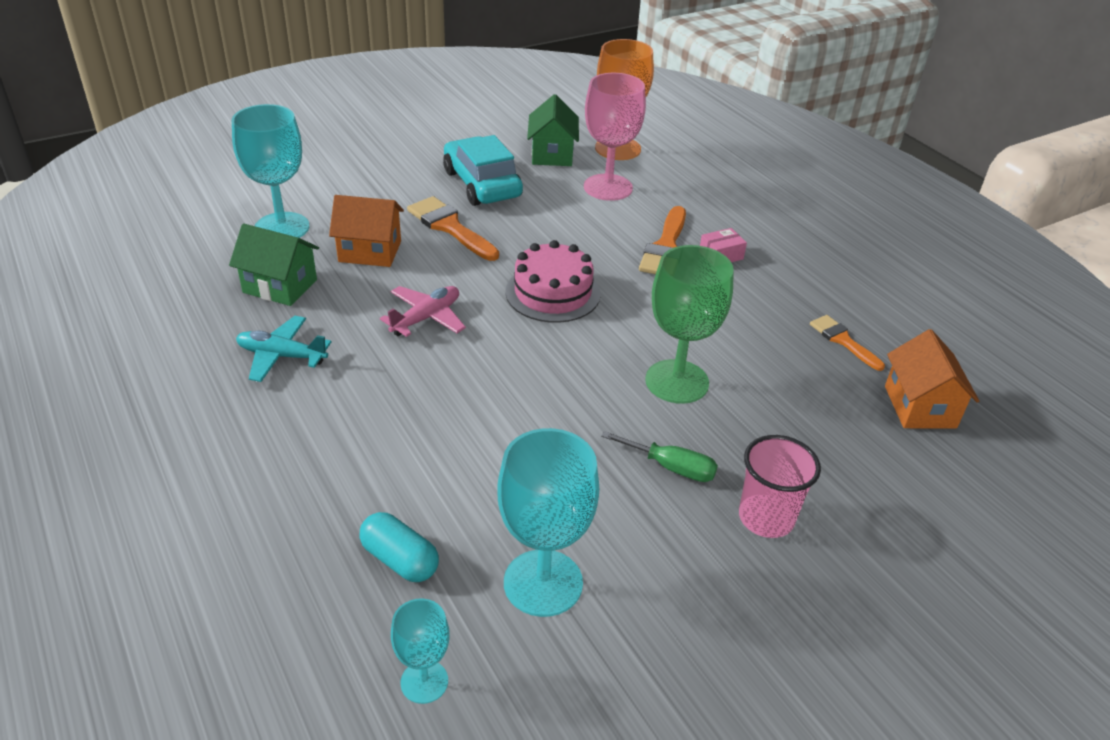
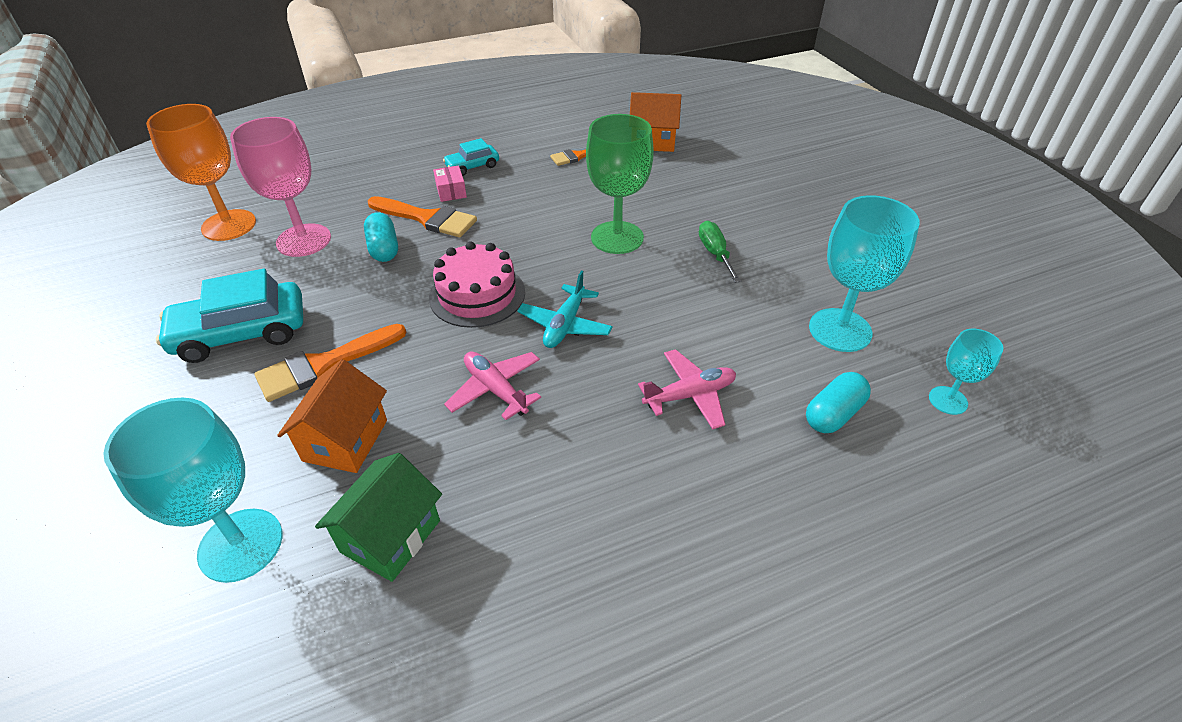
camera: 80 degrees left, 5 degrees up
turquoise plane [236,316,331,382] -> turquoise plane moved to [517,270,613,348]
green house [527,94,579,166] -> none
green screwdriver [601,431,718,482] -> green screwdriver turned 45 degrees counterclockwise [699,221,741,283]
pink cup [739,435,821,538] -> none
none -> turquoise capsule [364,212,398,262]
none -> turquoise car [443,138,499,176]
none -> pink plane [638,349,736,429]

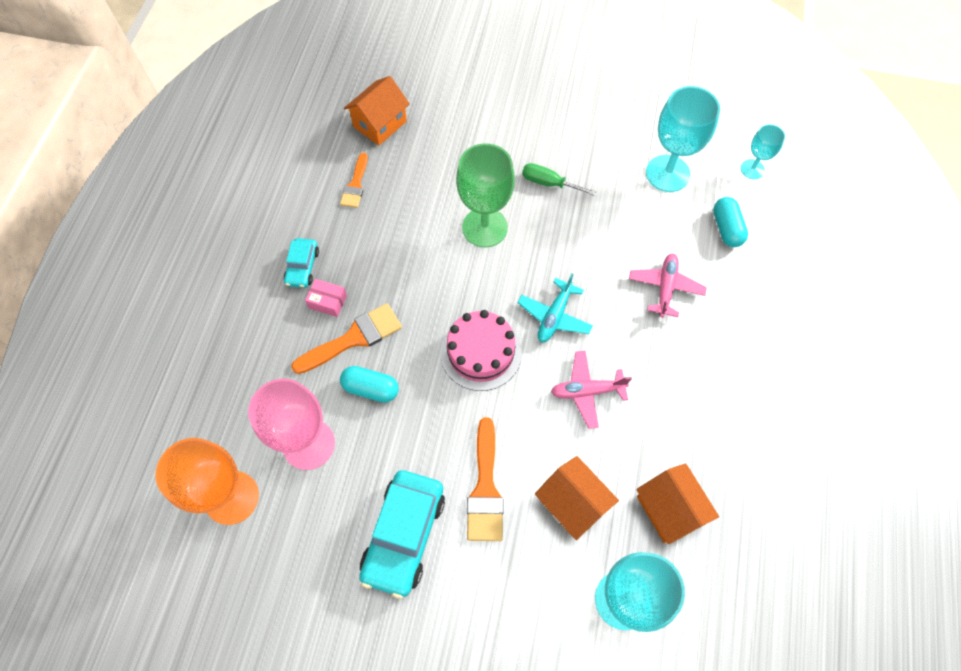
camera: 55 degrees left, 20 degrees up
green house [315,453,442,582] -> orange house [636,463,719,544]
turquoise plane [517,270,613,348] -> turquoise plane turned 60 degrees clockwise [517,273,593,342]

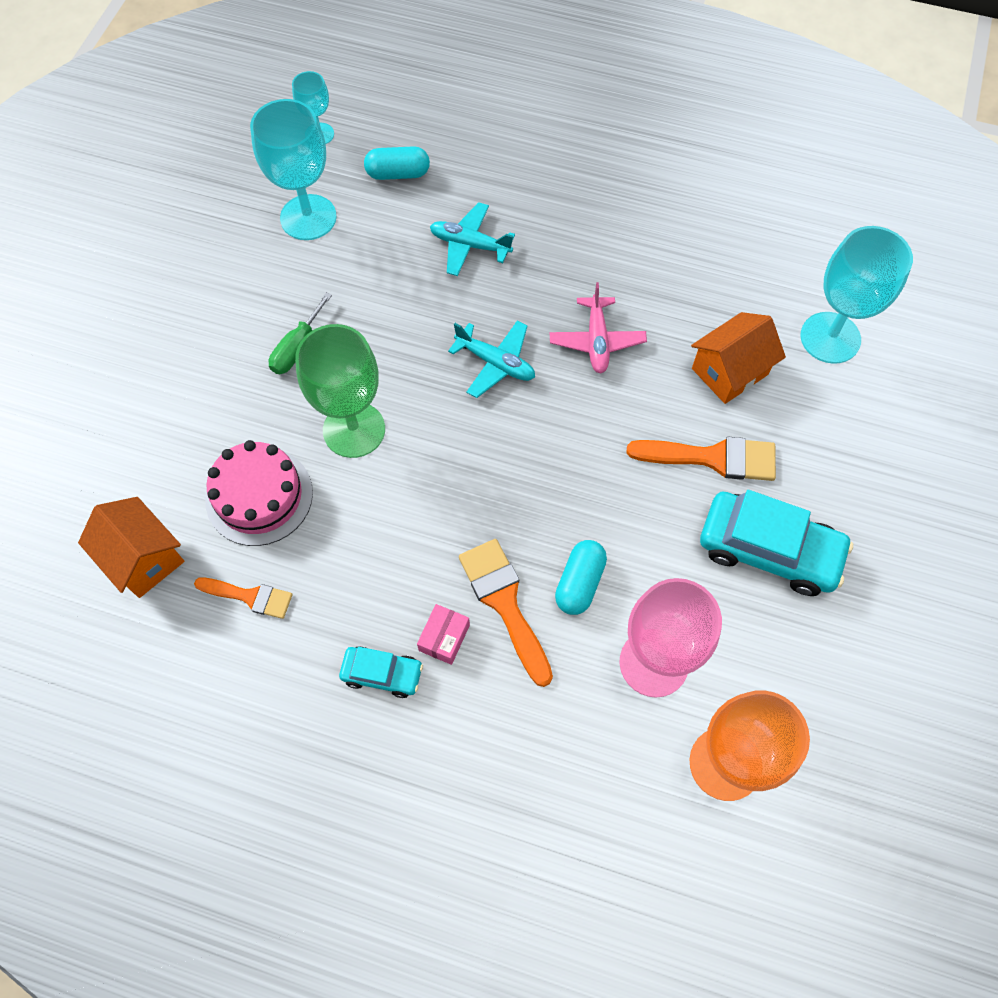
camera: 85 degrees left, 0 degrees up
pink cake [440,310,522,391] -> pink cake moved to [205,440,313,546]
pink plane [629,254,707,318] -> turquoise plane [430,202,515,276]
orange house [636,463,719,544] -> none

